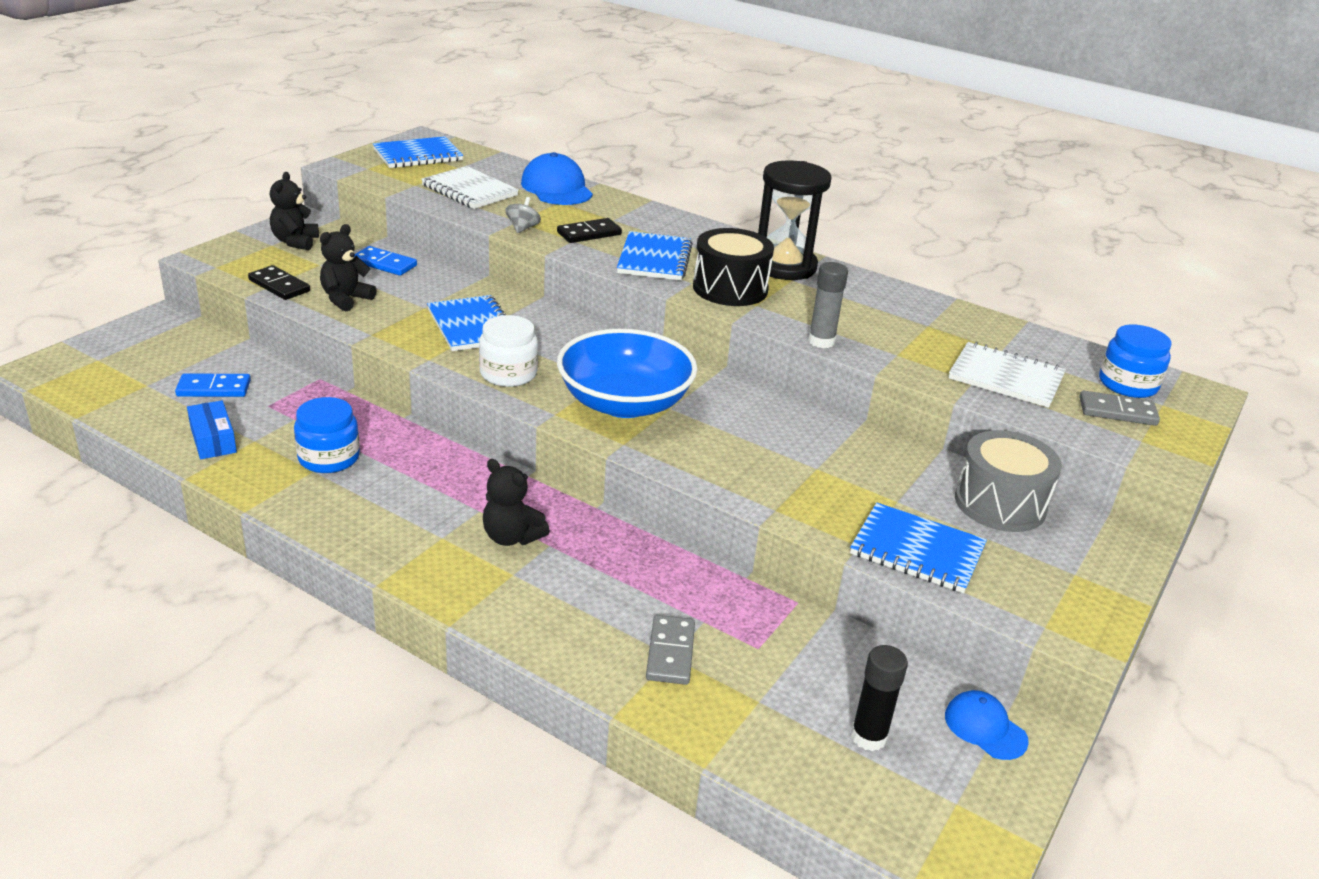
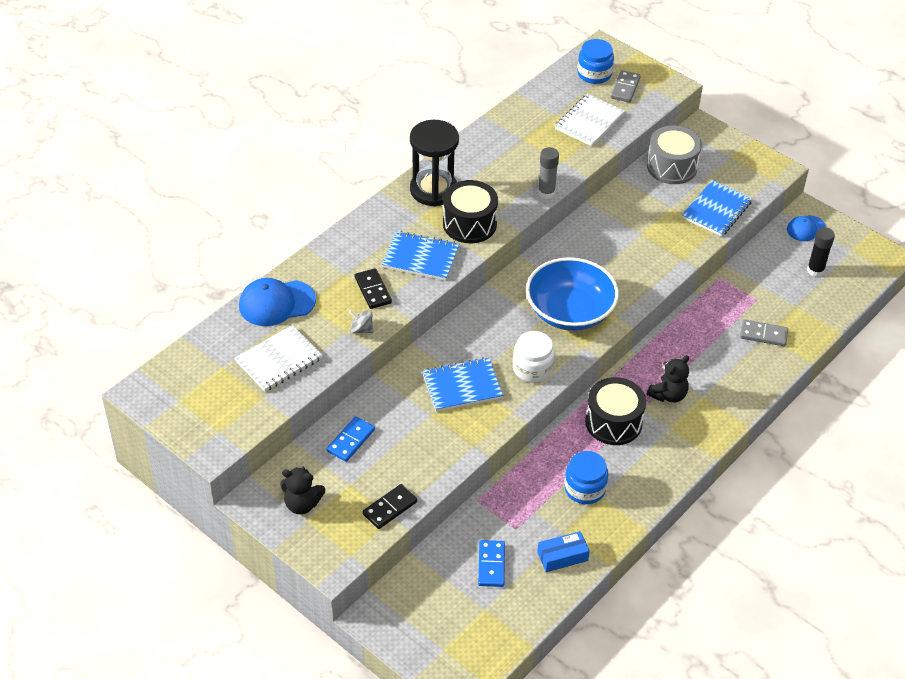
camera: 80 degrees left, 15 degrees up
black teddy bear [320,224,377,312] -> none
blue notebook [373,136,463,168] -> none
none -> black drum [585,377,646,445]

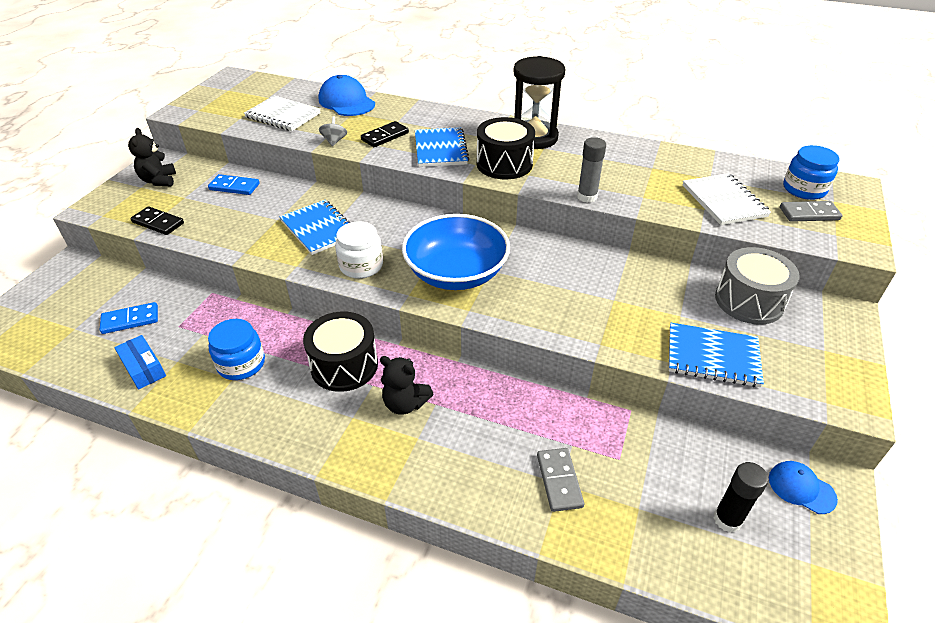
camera: 70 degrees right, 5 degrees down
white notebook [555,94,625,146] -> white notebook turned 60 degrees clockwise [683,173,771,225]

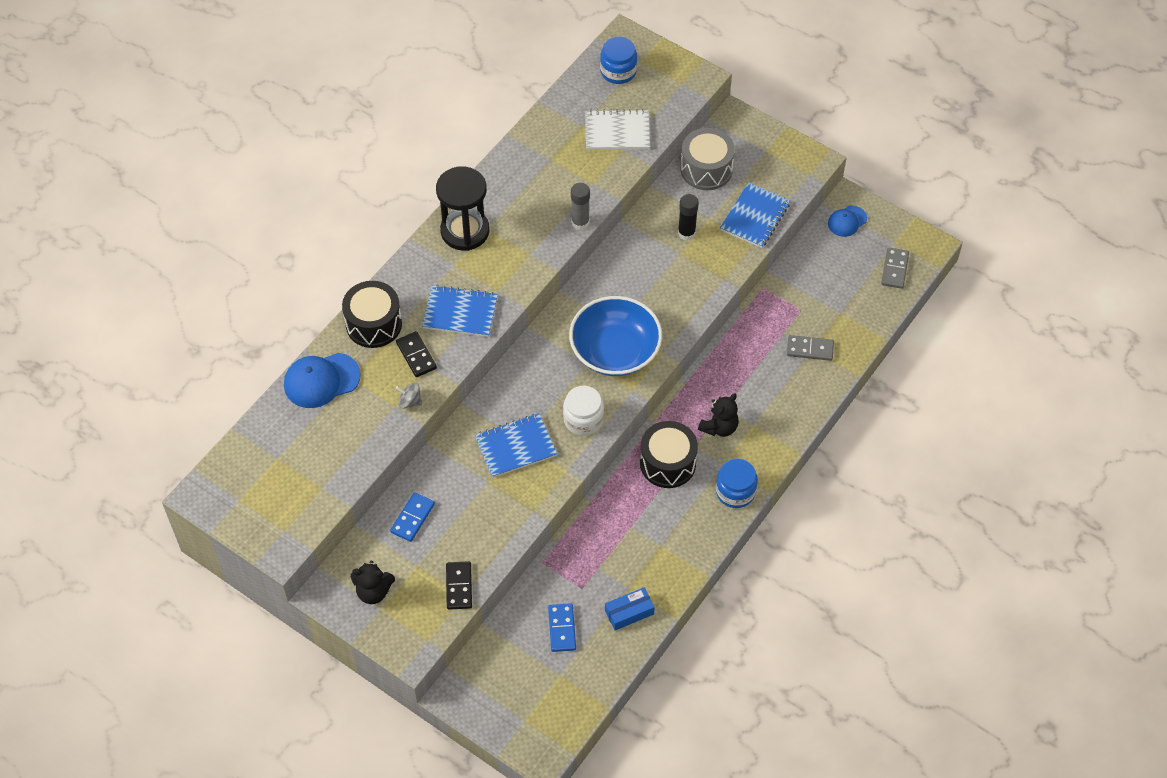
camera: 75 degrees left, 15 degrees up
black domino [131,206,184,235] -> black domino turned 45 degrees counterclockwise [446,561,472,610]
blue jar [208,319,265,380] -> blue jar moved to [716,458,758,508]
white notebook [244,95,321,131] -> none
black drum [477,117,535,179] -> black drum moved to [342,281,402,348]
black glue stick [714,462,768,532] -> black glue stick moved to [678,194,699,240]
grey domino [780,201,842,222] -> grey domino moved to [881,248,909,289]

